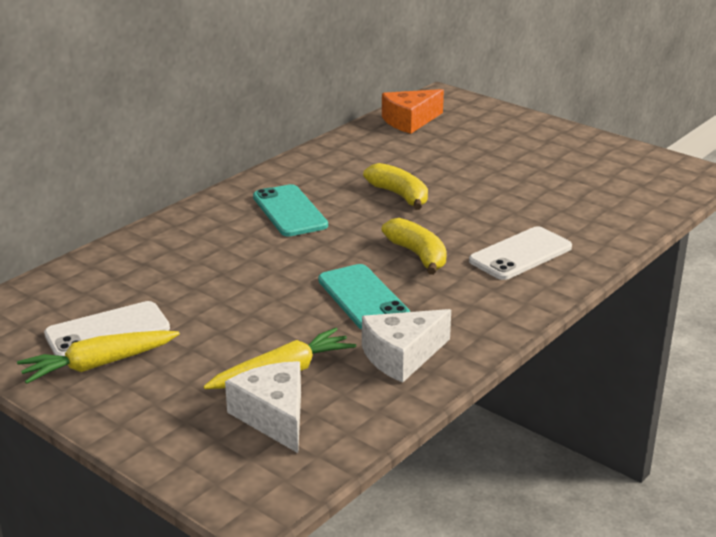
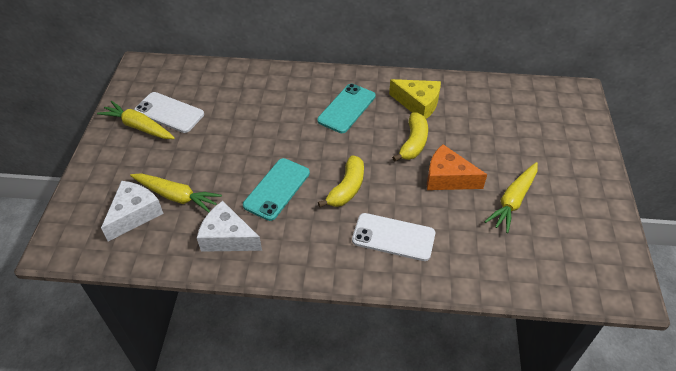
camera: 55 degrees right, 20 degrees up
orange cheese [382,89,444,134] -> orange cheese moved to [427,144,487,190]
none -> yellow cheese [389,79,441,119]
none -> yellow carrot [484,162,538,233]

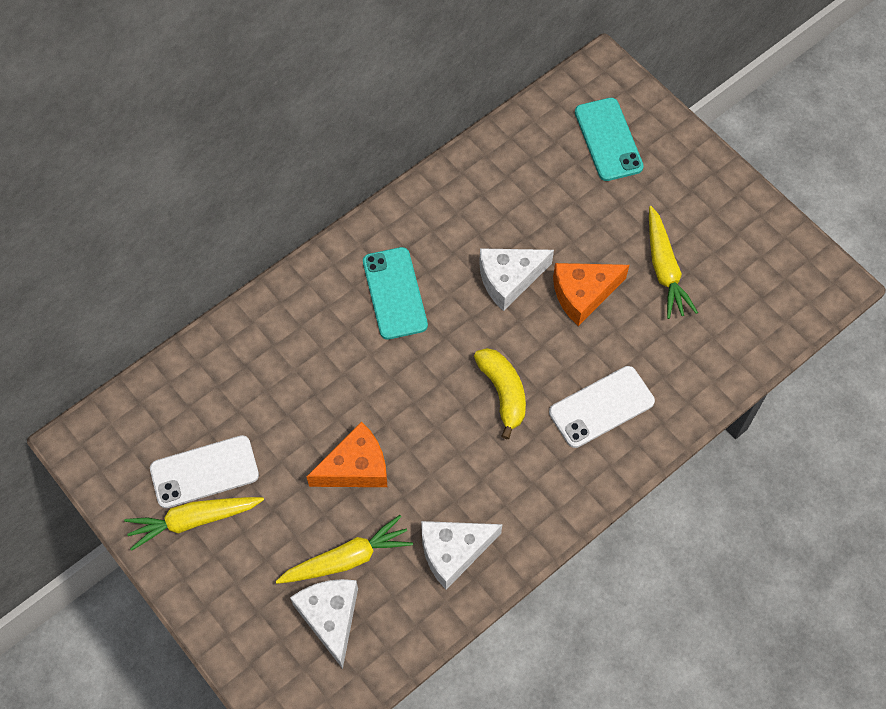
camera: 45 degrees left, 15 degrees up
turquoise phone [243,158,310,221] -> turquoise phone moved to [575,98,644,181]
yellow cheese [389,79,441,119] -> none
yellow banana [392,112,428,161] -> white cheese [479,248,554,311]
none -> orange cheese [306,421,387,487]

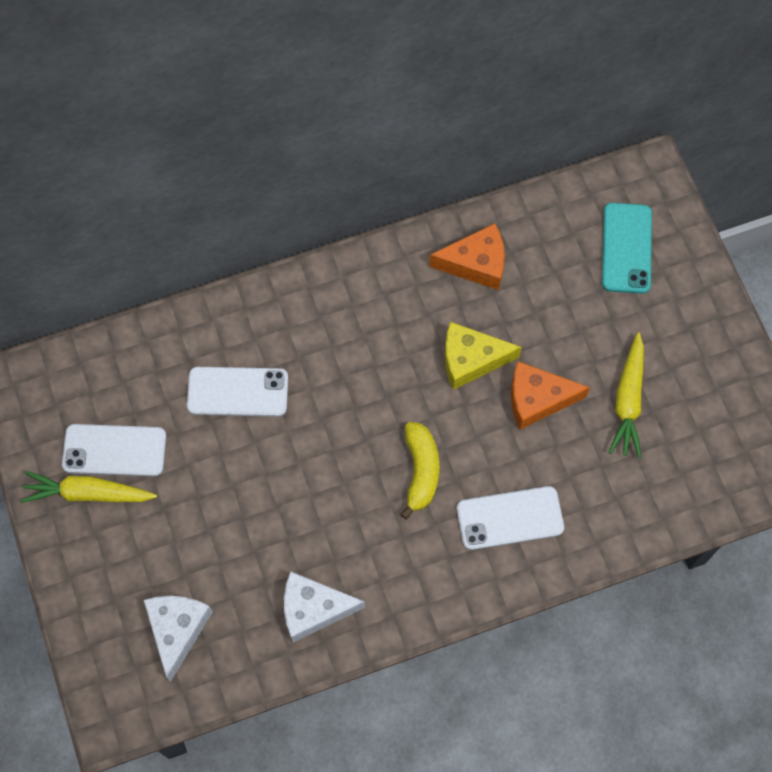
camera: 20 degrees right, 5 degrees up
yellow carrot [276,515,413,584] -> none
orange cheese [306,421,387,487] -> orange cheese moved to [429,223,505,290]
turquoise phone [363,247,428,340] -> none
white cheese [479,248,554,311] -> yellow cheese [445,322,522,390]
none -> white phone [187,367,288,417]

